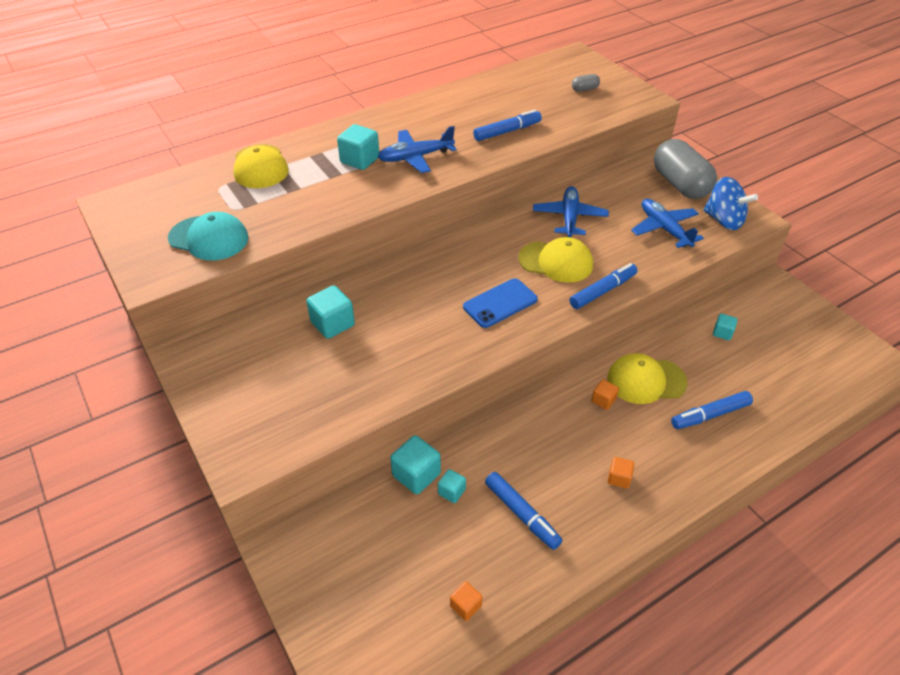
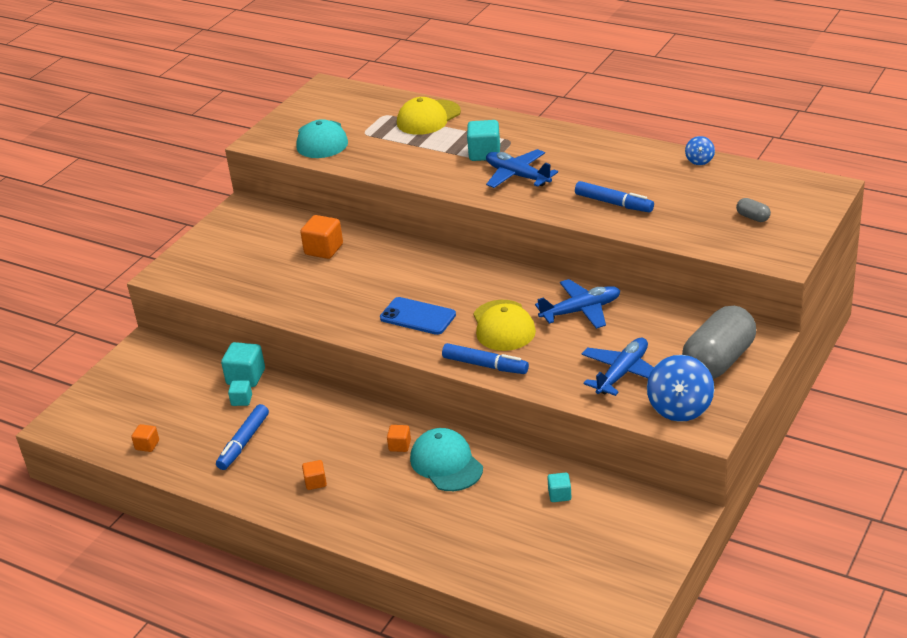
camera: 65 degrees right, 10 degrees down
turquoise cube [306,285,355,339] -> orange cube [300,215,343,259]
yellow cap [607,353,688,404] -> turquoise cap [410,428,483,491]
blue marker [671,391,753,429] -> none
none -> blue spinning top [685,136,715,165]

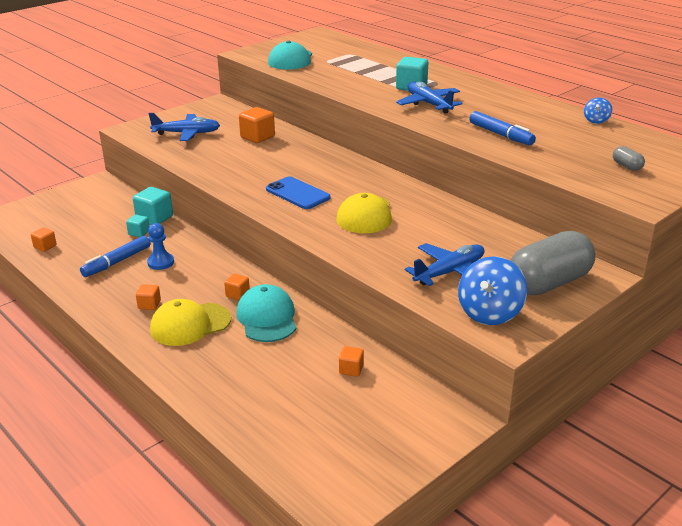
camera: 15 degrees right, 5 degrees down
yellow cap [397,97,461,135] -> yellow cap moved to [150,299,231,346]
blue marker [442,343,529,374] -> none
blue plane [535,279,620,329] -> blue plane moved to [148,113,220,141]
turquoise cube [547,473,571,502] -> orange cube [339,346,364,376]
none -> blue pawn [147,223,174,270]

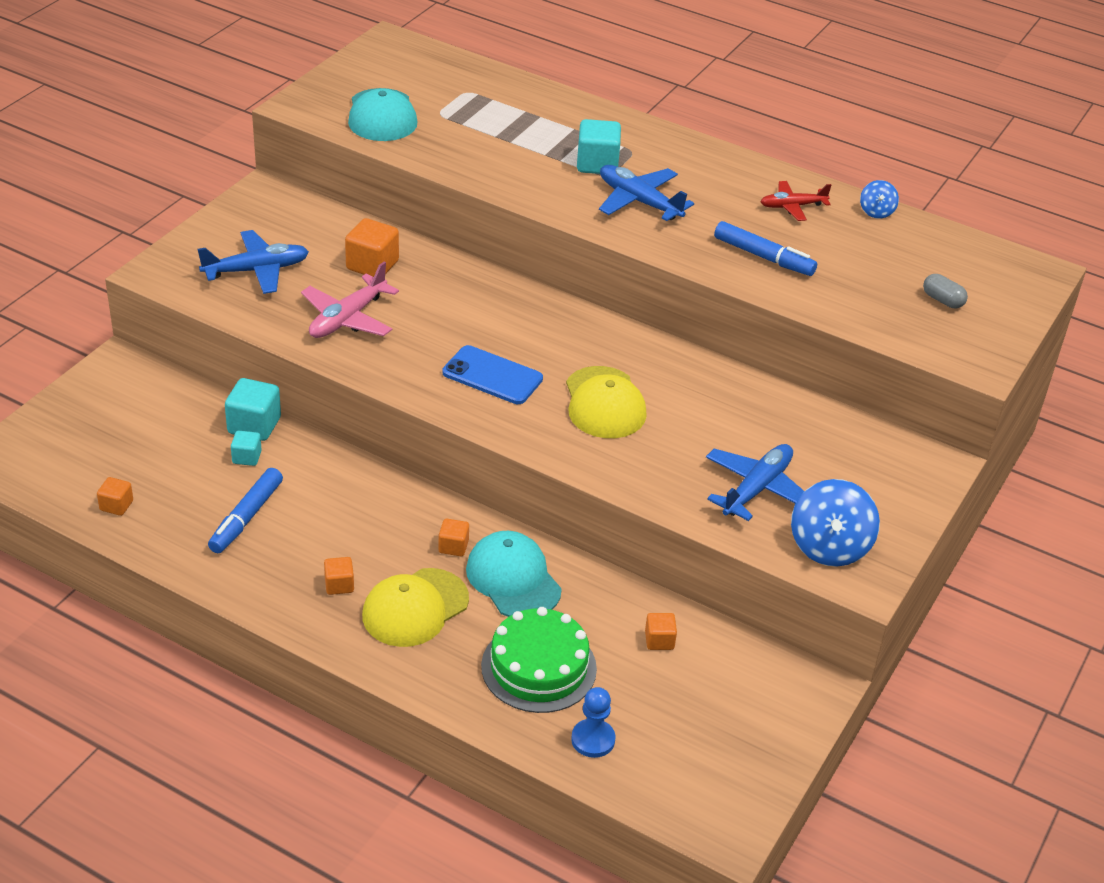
camera: 20 degrees left, 10 degrees up
blue pawn [147,223,174,270] -> blue pawn moved to [571,687,616,758]
grey capsule [510,231,595,295] -> none
none -> pink plane [301,262,399,338]
none -> green cake [481,607,597,713]
none -> red plane [761,181,831,221]

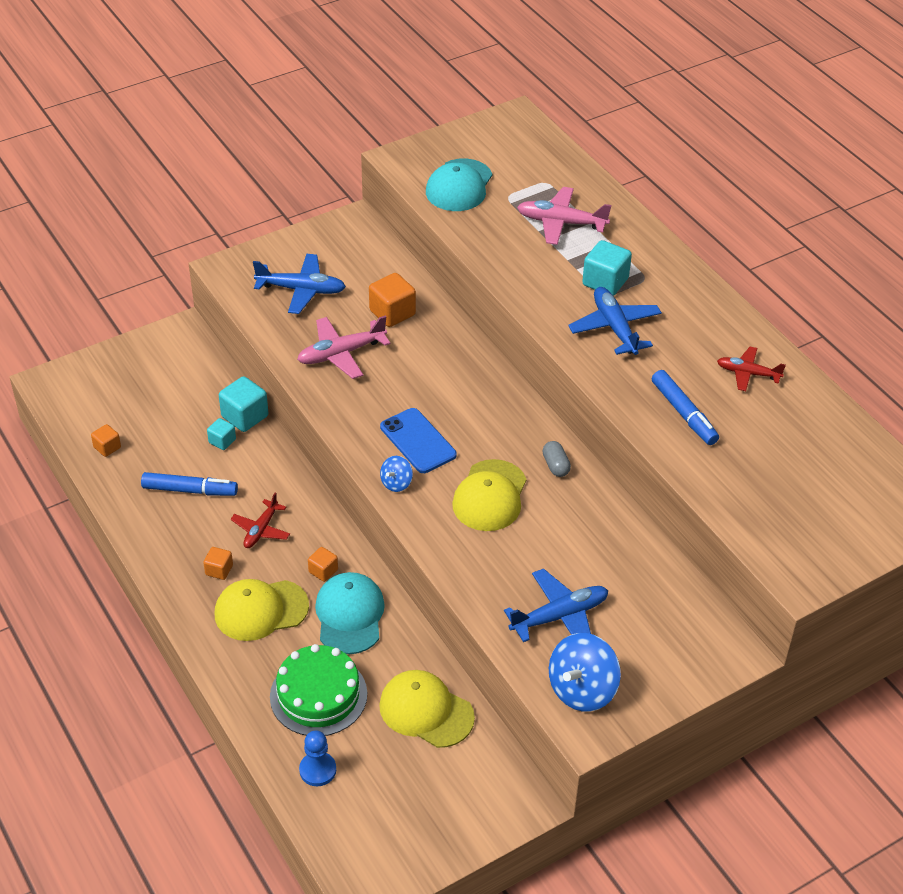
camera: 30 degrees right, 5 degrees up
blue marker [208,468,283,553] -> blue marker turned 135 degrees counterclockwise [141,472,238,496]
orange cube [645,613,677,650] -> yellow cap [379,670,475,748]
blue spinning top [860,180,899,219] -> blue spinning top moved to [380,456,413,492]
grey capsule [923,274,968,308] -> grey capsule moved to [542,441,571,477]
none -> red plane [231,492,290,548]
none -> pink plane [517,187,611,245]

